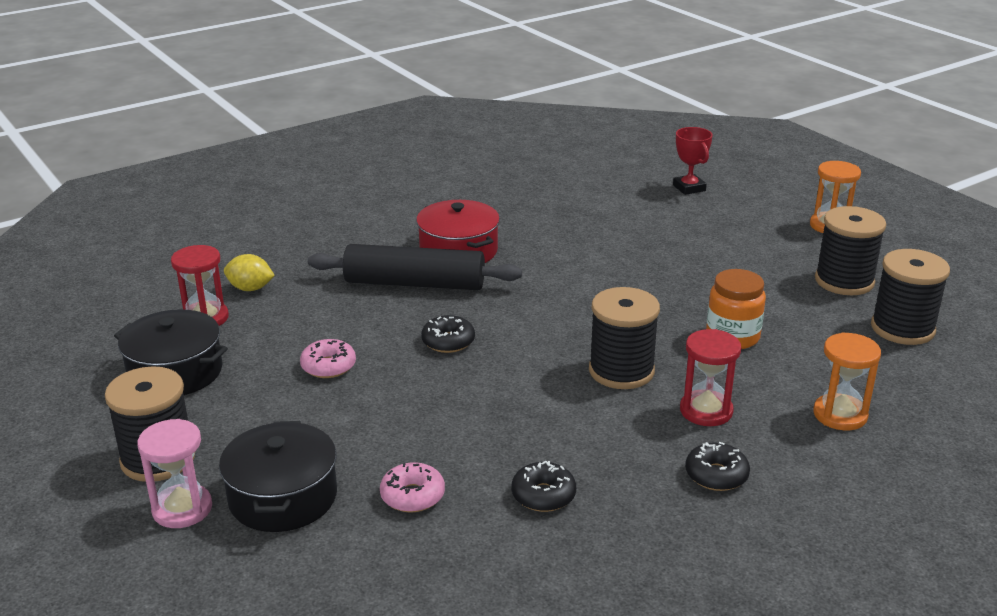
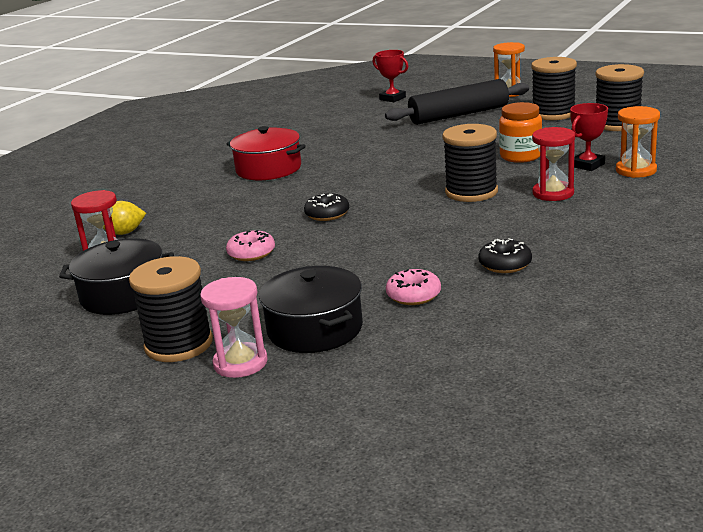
camera: 25 degrees left, 5 degrees down
black rolling pin [308,244,522,290] -> black rolling pin moved to [385,79,529,125]
black donut [685,442,750,491] -> none
none -> red trophy [570,103,608,171]

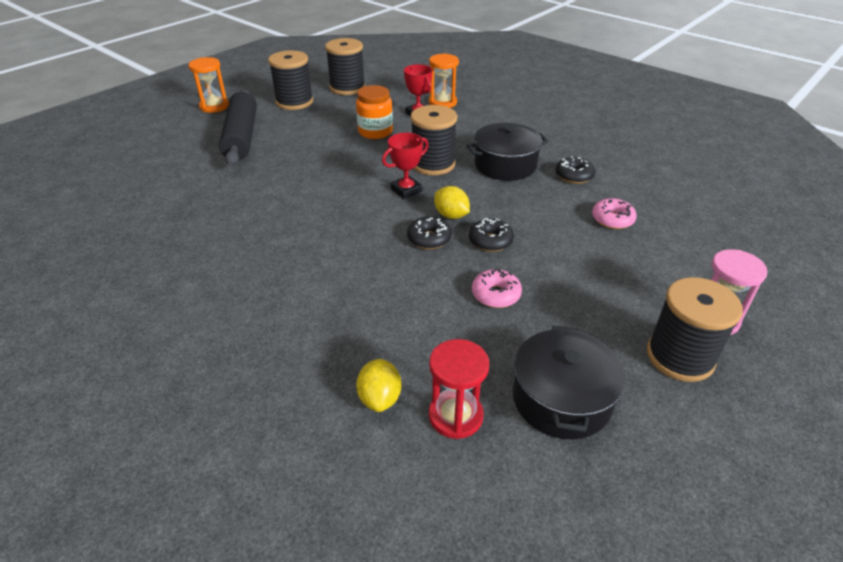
camera: 80 degrees left, 15 degrees up
red pot [226,126,306,180] -> none
black pot [259,266,363,353] -> black pot moved to [467,123,548,181]
red trophy [373,50,408,102] -> red trophy moved to [382,133,429,199]
red hourglass [532,127,575,201] -> none
none -> yellow lemon [434,186,470,219]
none -> black donut [469,218,514,252]

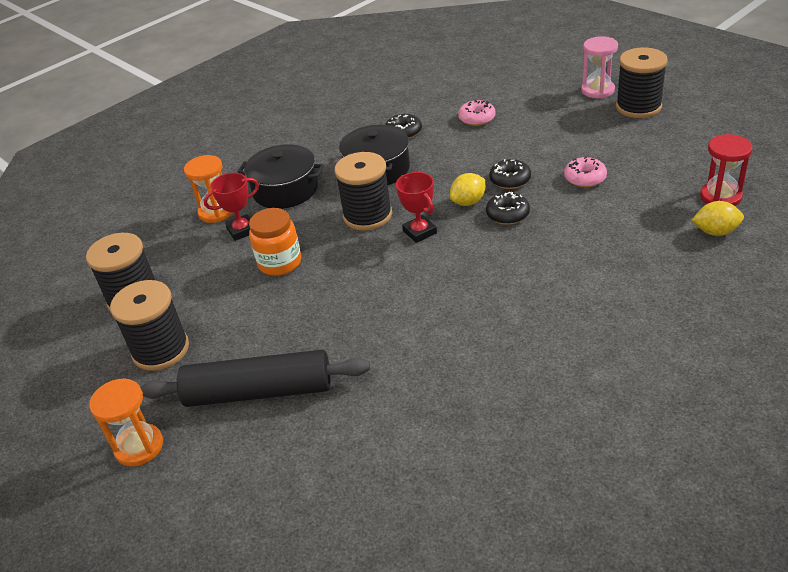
camera: 80 degrees left, 0 degrees up
black pot [513,326,625,440] -> black pot moved to [238,144,324,209]

